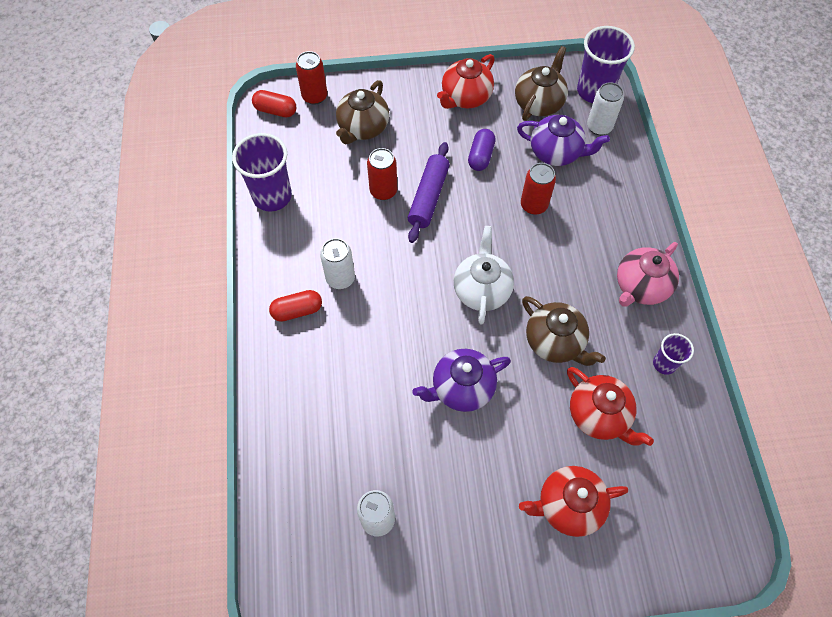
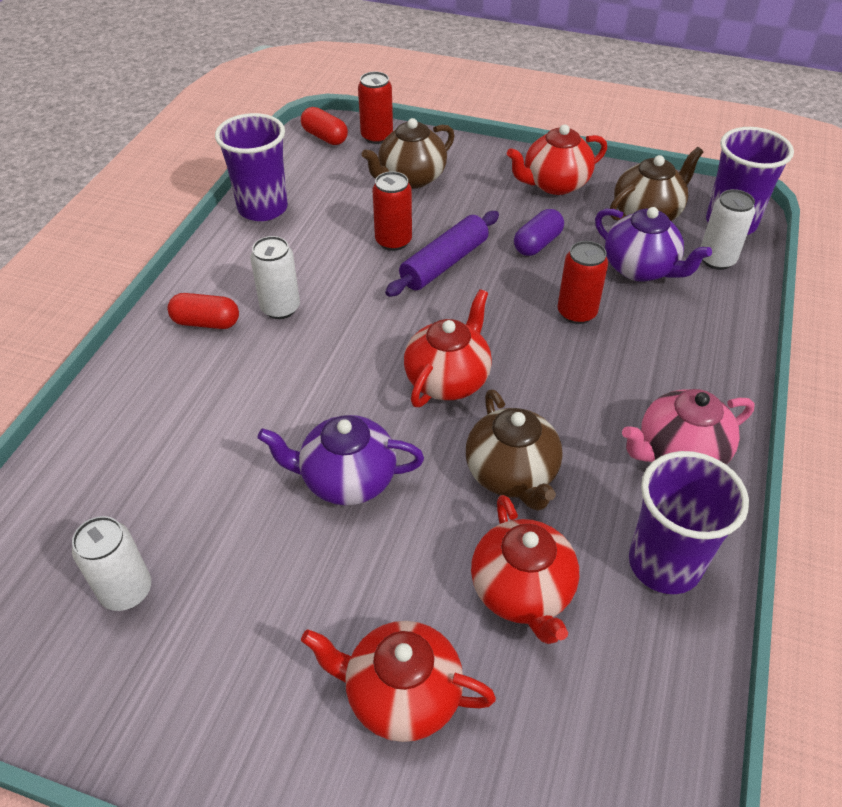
camera: 25 degrees right, 15 degrees down
white teapot [454,226,514,324] -> red teapot [404,289,492,407]
purple cup [653,333,694,375] -> purple cup [629,451,749,594], size x1.84

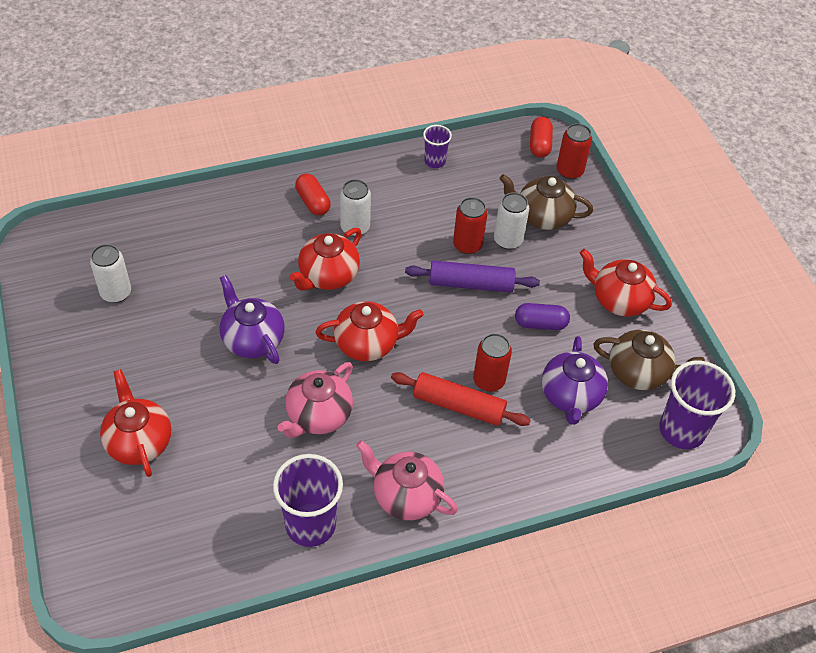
camera: 50 degrees right, 5 degrees up
purple cup [215,113,288,221] -> purple cup [423,125,452,168], size x0.54
brown teapot [466,390,563,511] -> pink teapot [277,362,353,438]
red teapot [471,495,579,644] -> red teapot moved to [289,228,362,291]
white can [701,189,755,270] -> white can moved to [494,192,529,250]
none -> red rolling pin [391,372,531,426]

